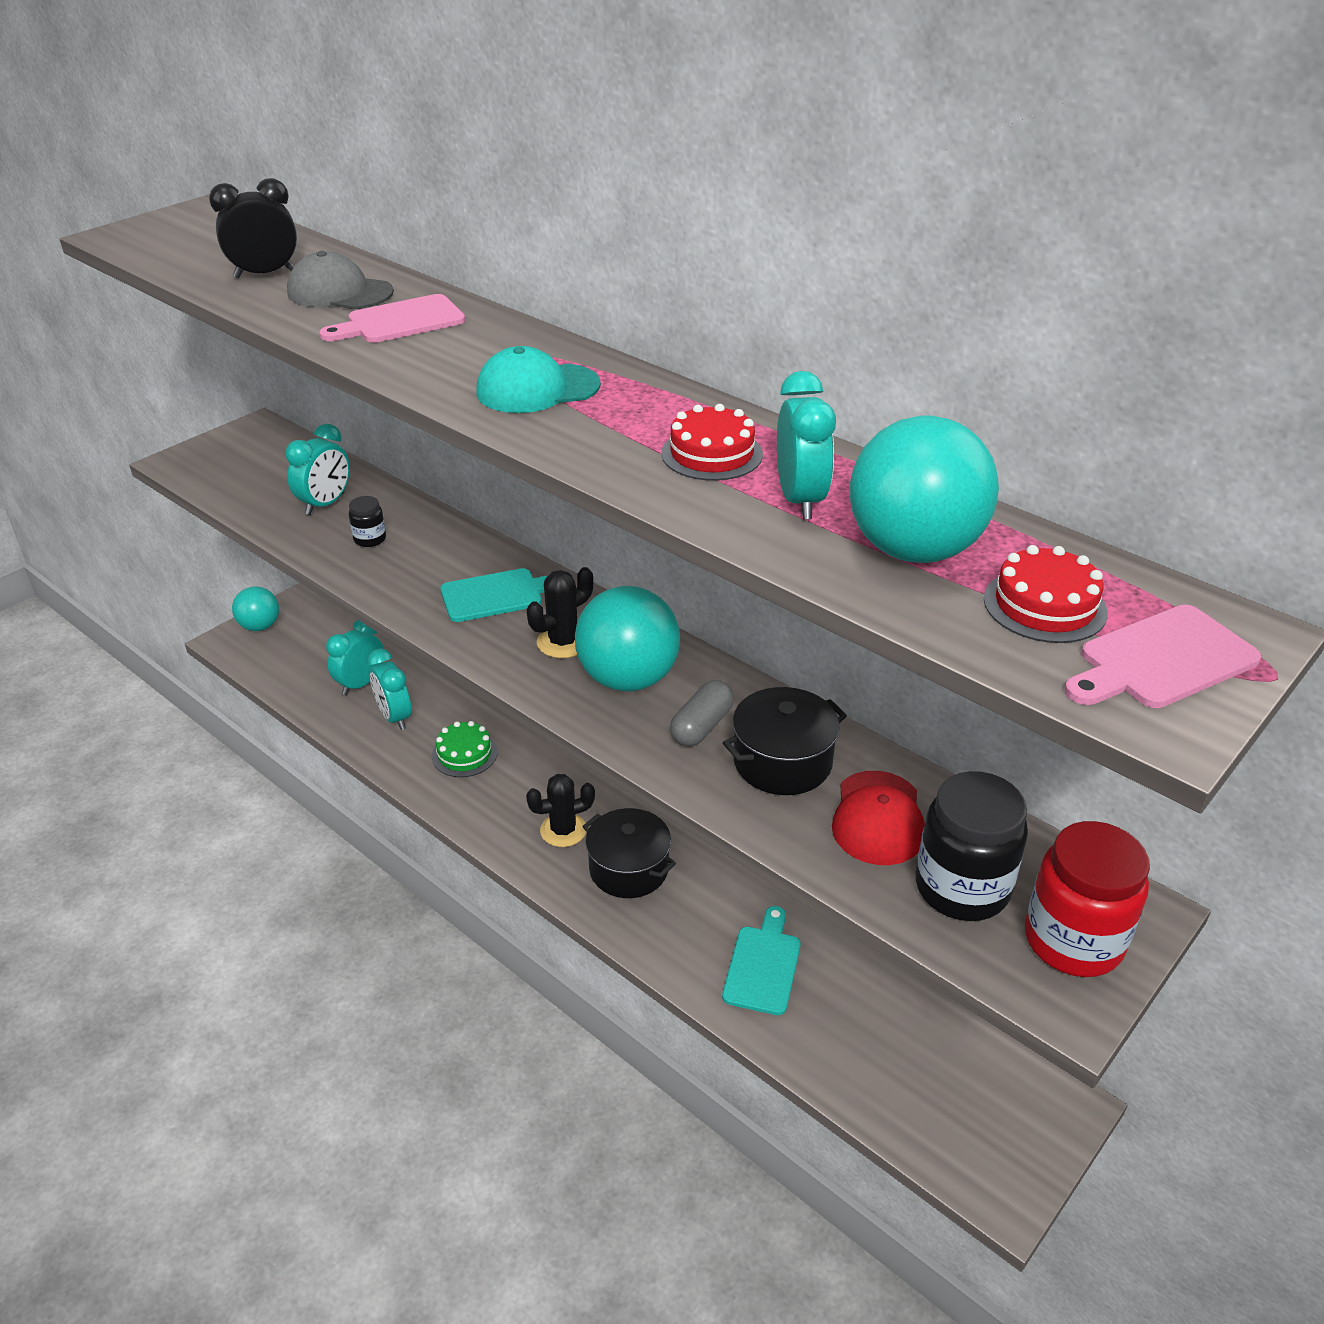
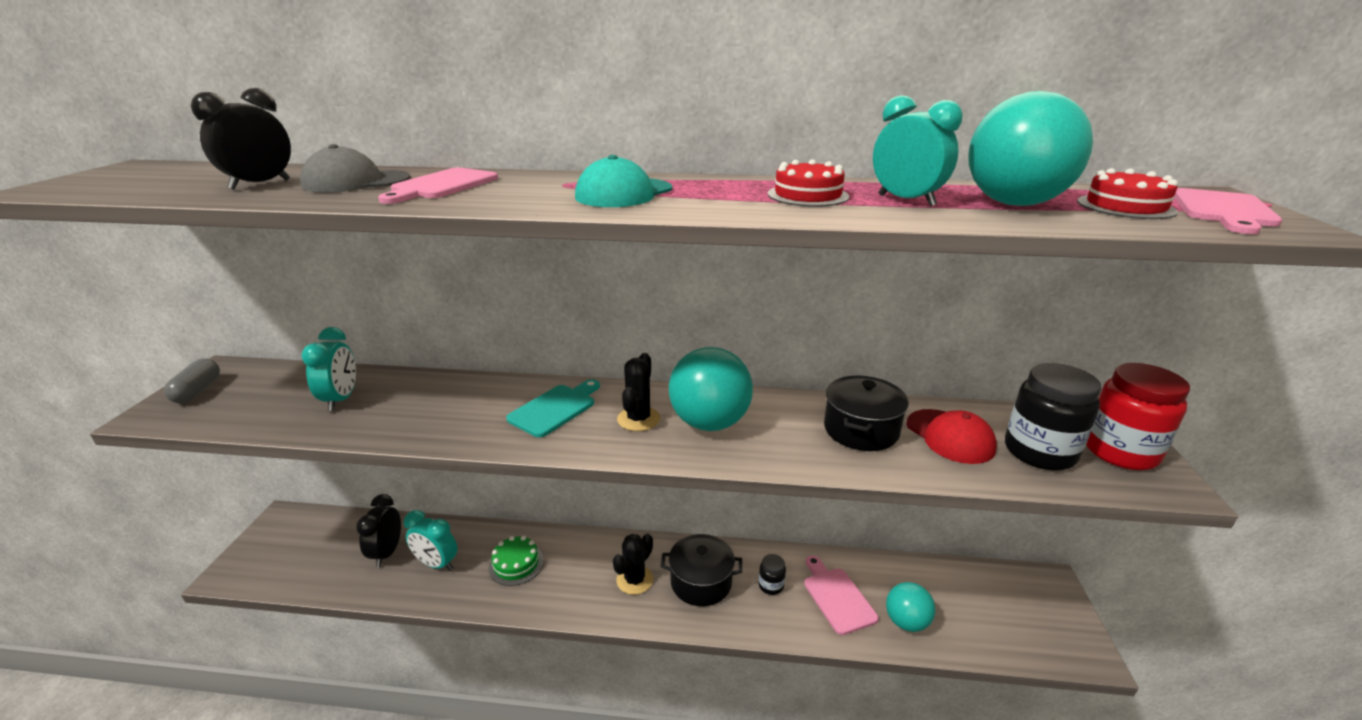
camera: 35 degrees left, 10 degrees down
turquoise ball [232,586,279,631] -> turquoise ball moved to [886,582,935,632]
turquoise clock [326,620,384,695] -> black clock [356,494,401,567]
black jar [349,496,386,547] -> black jar moved to [759,554,786,595]
grey capsule [670,680,734,746] -> grey capsule moved to [164,359,220,403]
turquoise cutting board [722,906,801,1015] -> pink cutting board [804,555,879,635]

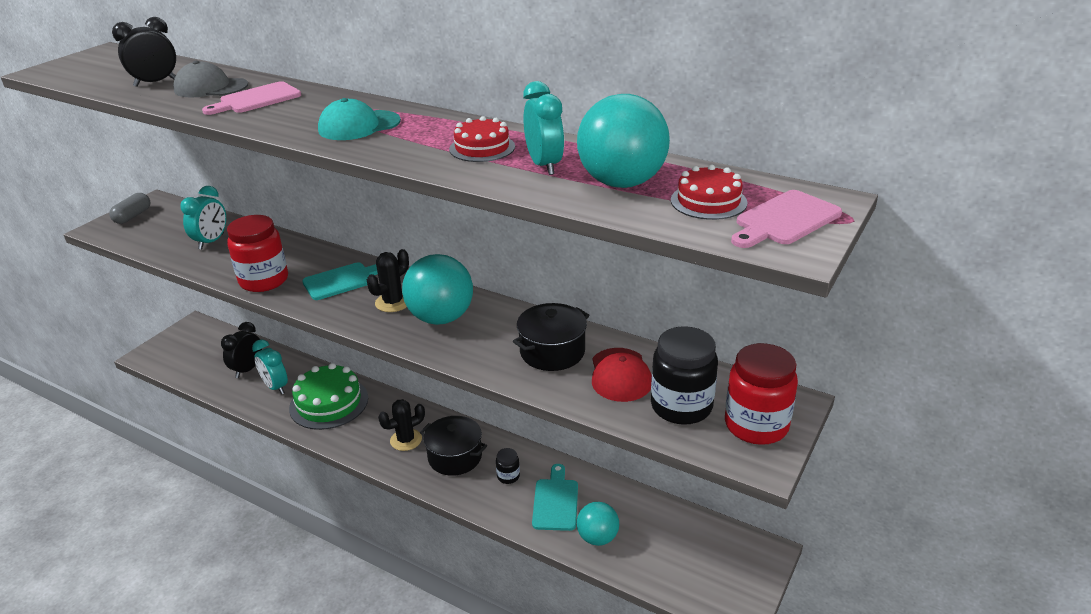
camera: 25 degrees right, 5 degrees up
green cake [489,536,544,586] -> green cake [289,363,368,430], size x1.72
pink cutting board [804,555,879,635] -> turquoise cutting board [532,464,578,531]
none -> red jar [227,215,288,292]

